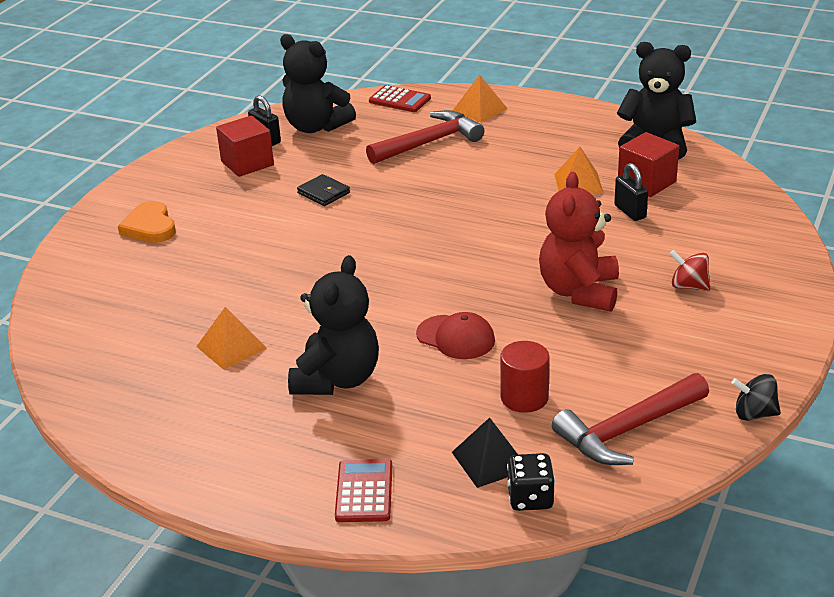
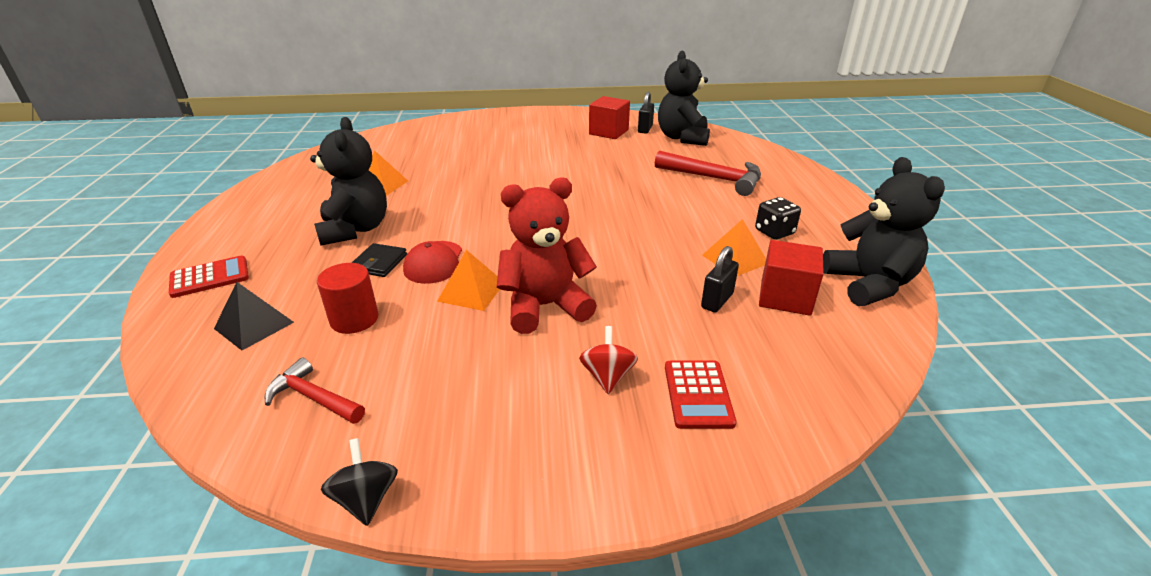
camera: 60 degrees right, 0 degrees up
orange heart [118,201,176,243] -> none
black teddy bear [288,255,379,395] -> black teddy bear turned 90 degrees counterclockwise [310,117,387,246]
black wallet [297,174,350,206] -> black wallet moved to [352,243,407,277]
red calculator [369,85,431,112] -> red calculator moved to [665,360,737,429]
orange pyramid [452,75,508,123] -> orange pyramid moved to [437,250,500,311]
black dice [507,453,555,511] -> black dice moved to [755,197,801,240]
red hammer [552,373,709,465] -> red hammer [265,358,365,424], size x0.60

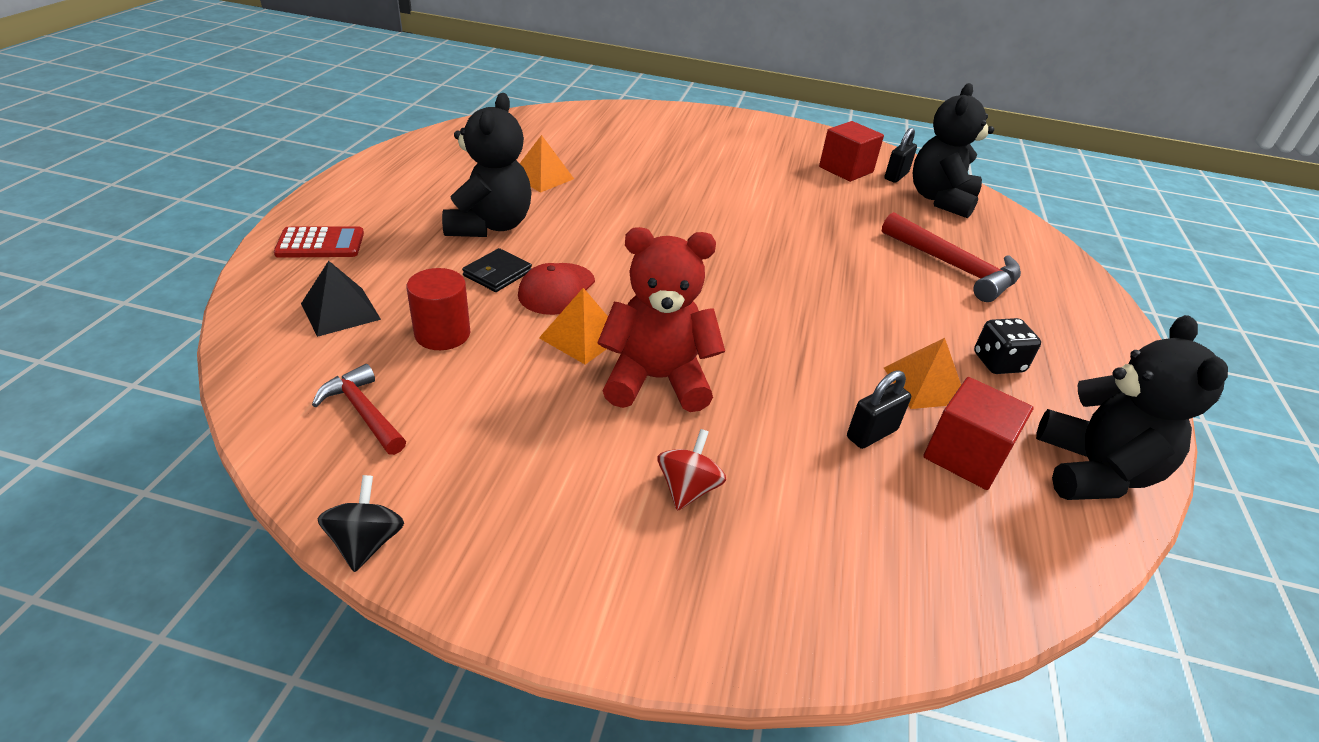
camera: 15 degrees right, 5 degrees up
red calculator [665,360,737,429] -> none

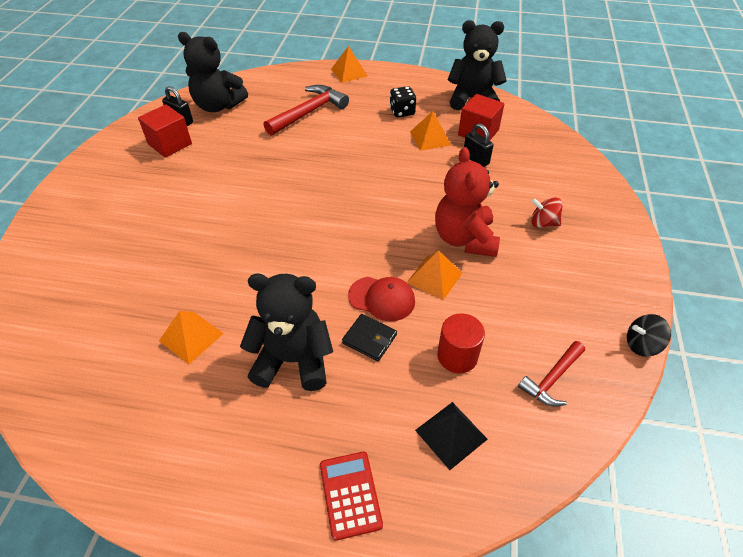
camera: 90 degrees left, 10 degrees up
none -> orange pyramid [331,46,367,83]

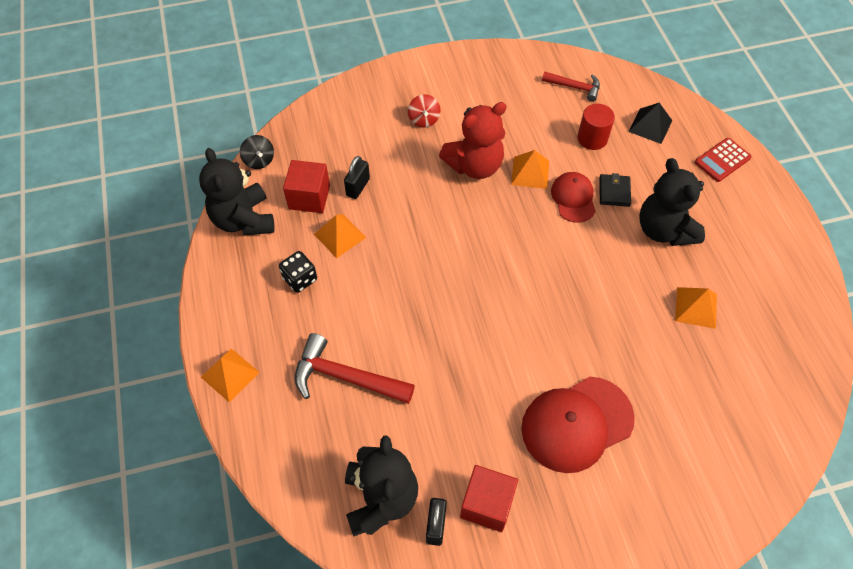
camera: 115 degrees left, 10 degrees up
black spinning top [627,314,671,357] -> black spinning top moved to [240,135,274,169]
none -> red cap [521,377,635,473]

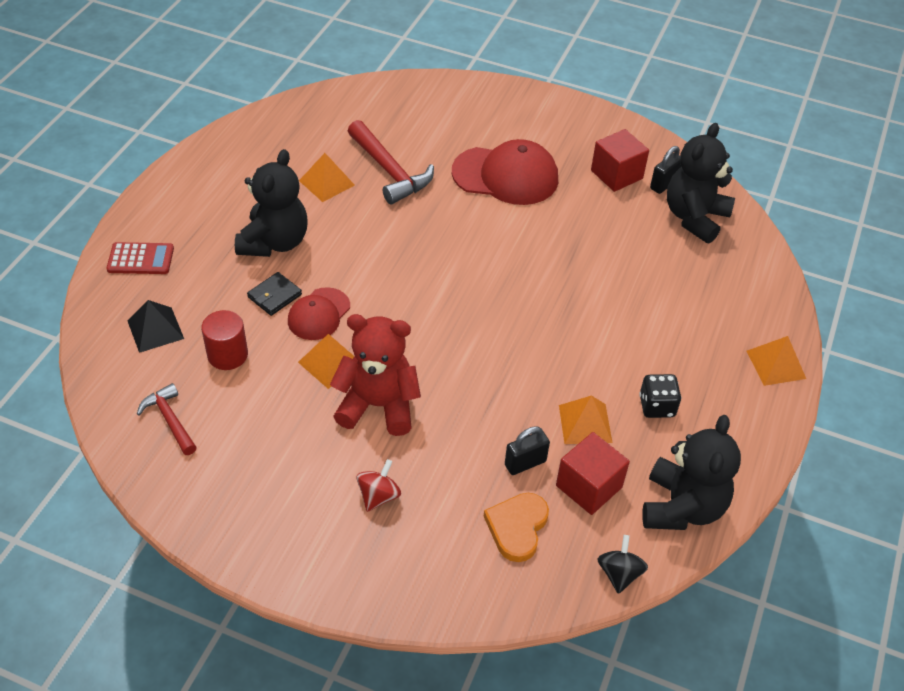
camera: 145 degrees left, 10 degrees down
red hammer [295,333,415,404] -> red hammer moved to [348,120,434,204]
none -> orange heart [484,493,549,562]

